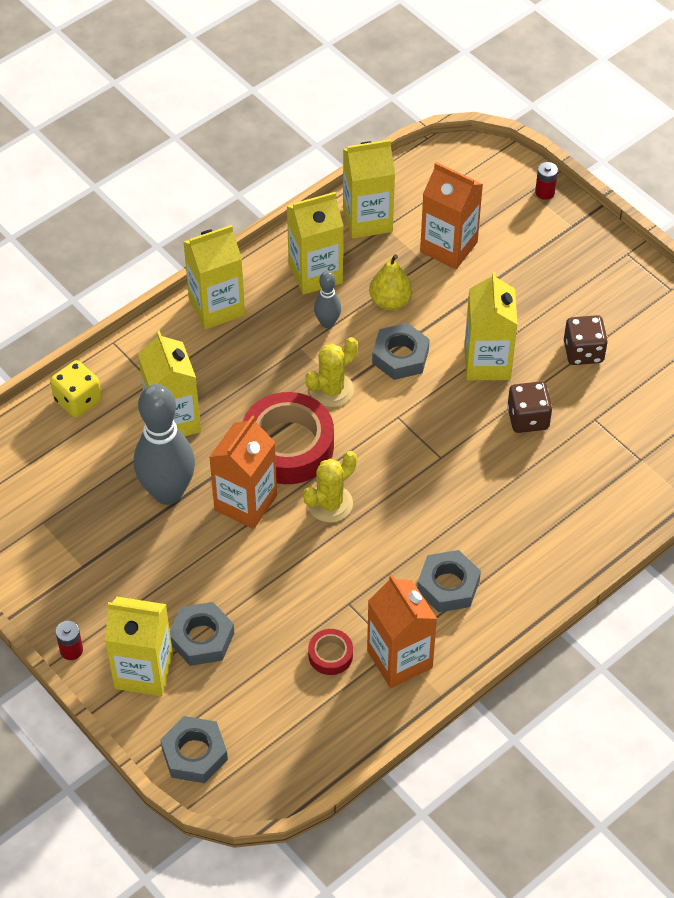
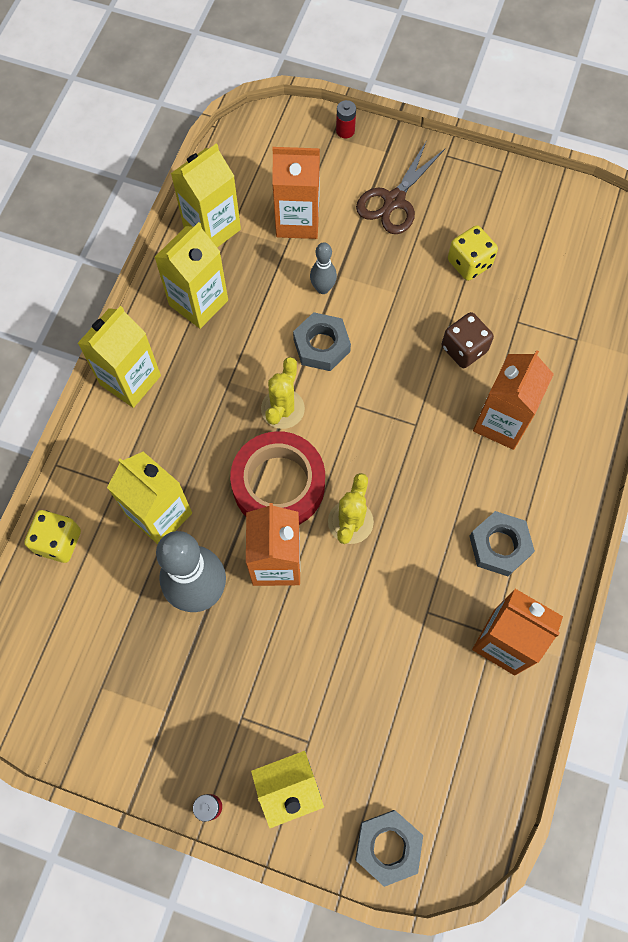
camera: 30 degrees left, 15 degrees up
grey nut [170,602,234,666] -> none
red tape [308,629,353,675] -> none
grey bowling pin [314,271,341,328] -> grey bowling pin moved to [310,242,337,294]
yellow pear [369,254,412,310] -> none
yellow carton [464,271,518,380] -> none
brown dice [564,315,608,365] -> yellow dice [448,225,498,281]
none -> brown scissors [356,140,445,234]
none -> orange carton [473,350,554,450]

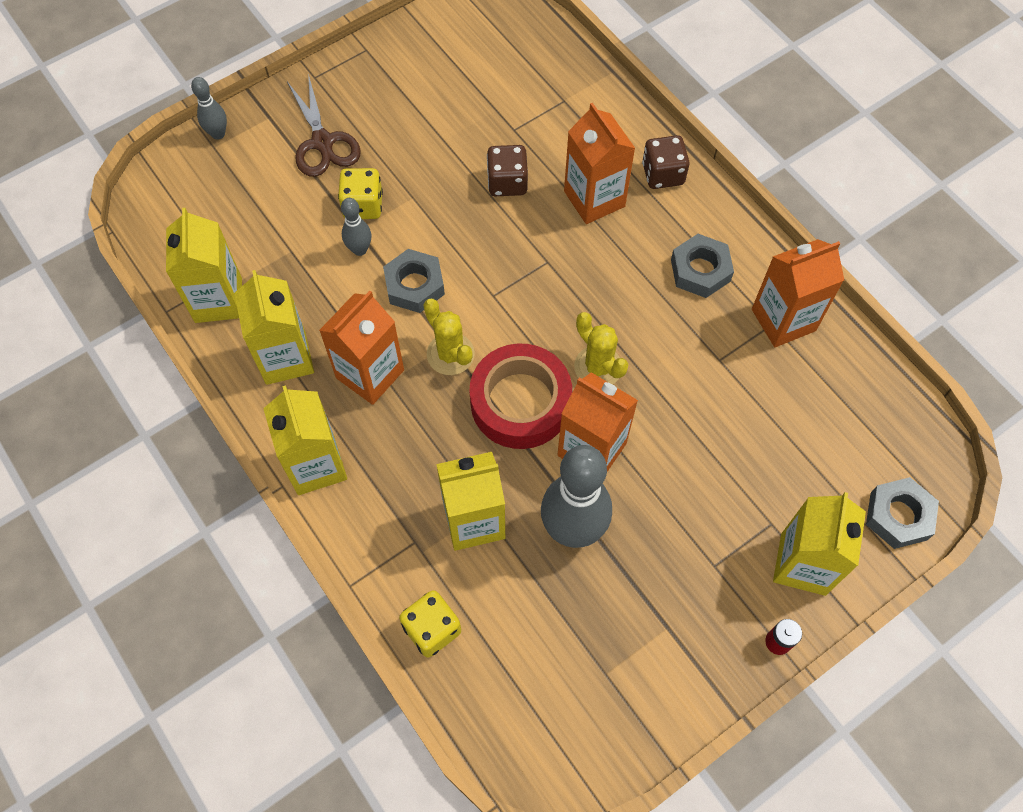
camera: 55 degrees left, 5 degrees down
orange carton [272,147,320,239] -> orange carton moved to [319,291,404,405]
red battery [336,100,356,139] -> grey bowling pin [191,77,227,140]
yellow dice [448,225,498,281] -> yellow dice moved to [338,168,383,219]
none -> brown dice [642,135,690,189]

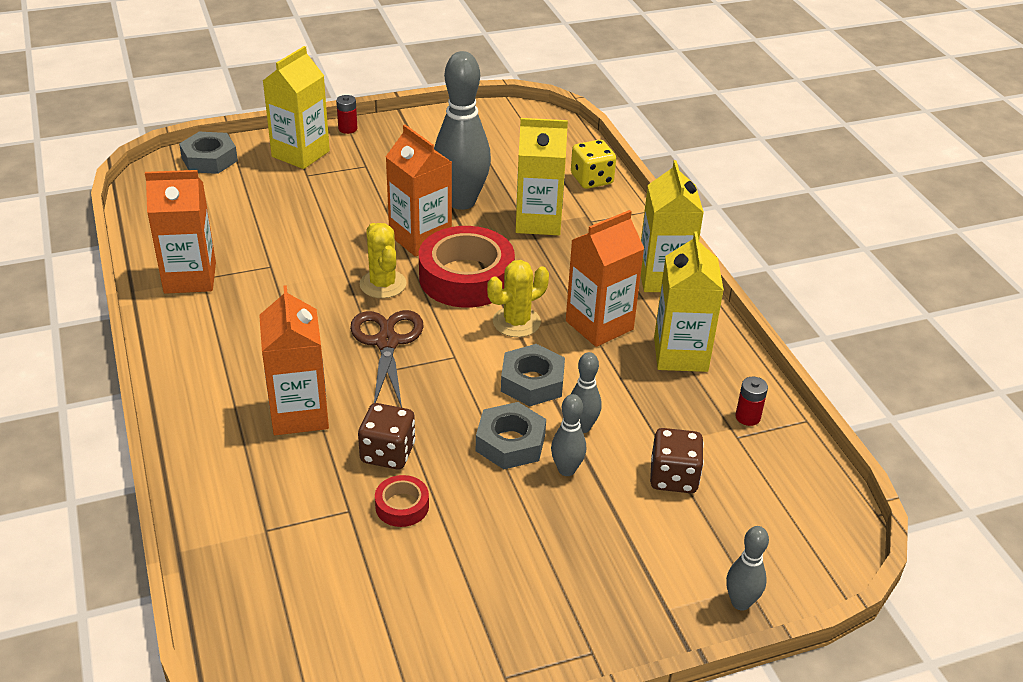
camera: 165 degrees left, 25 degrees down
yellow carton [166,208,242,323] -> red battery [735,377,768,426]
brown scissors [287,74,361,177] -> brown scissors moved to [350,310,424,408]
yellow dice [338,168,383,219] -> grey bowling pin [551,394,586,476]
yellow cactus [423,299,475,375] -> yellow cactus turned 75 degrees clockwise [487,260,549,337]
brown dice [642,135,690,189] -> brown dice moved to [650,428,704,493]
grey nut [671,234,734,298] -> grey nut moved to [476,402,546,469]
none -> red tape [375,475,429,527]

